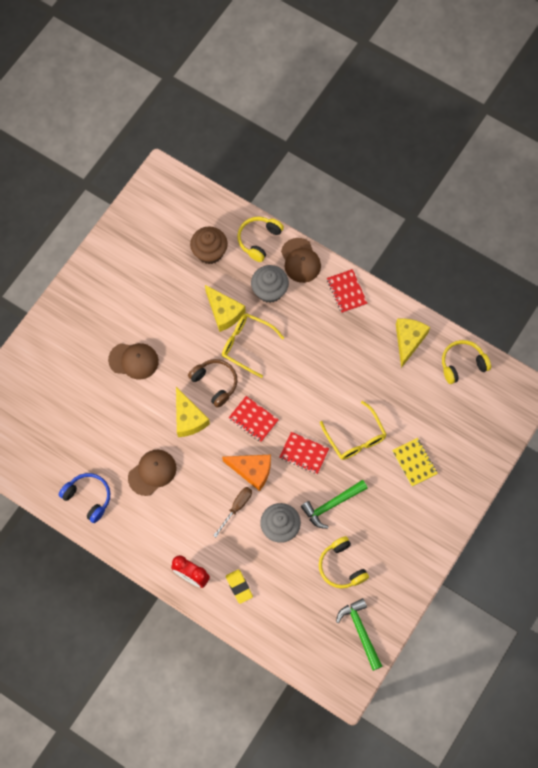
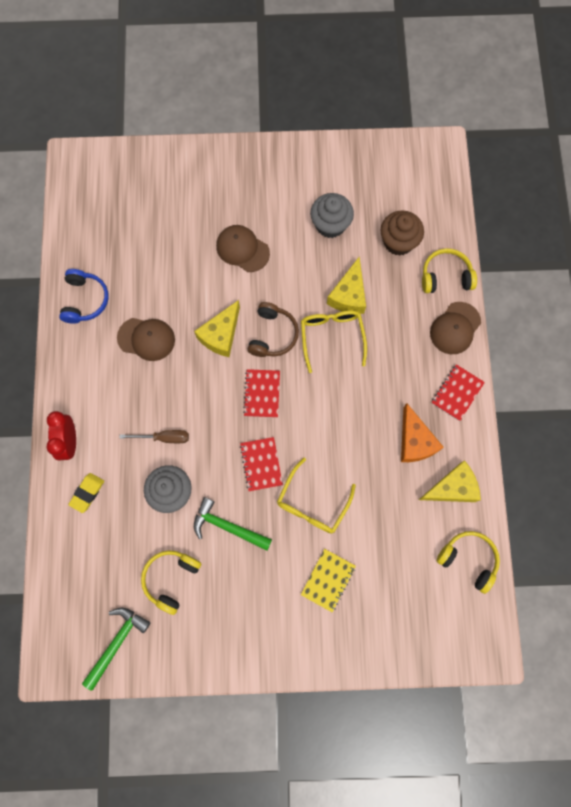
camera: 55 degrees right, 5 degrees up
brown cap [108,343,159,379] -> brown cap turned 150 degrees clockwise [216,225,270,272]
orange cheese [222,455,271,491] -> orange cheese moved to [401,403,444,462]
grey cupcake [251,265,289,303] -> grey cupcake moved to [310,193,354,238]

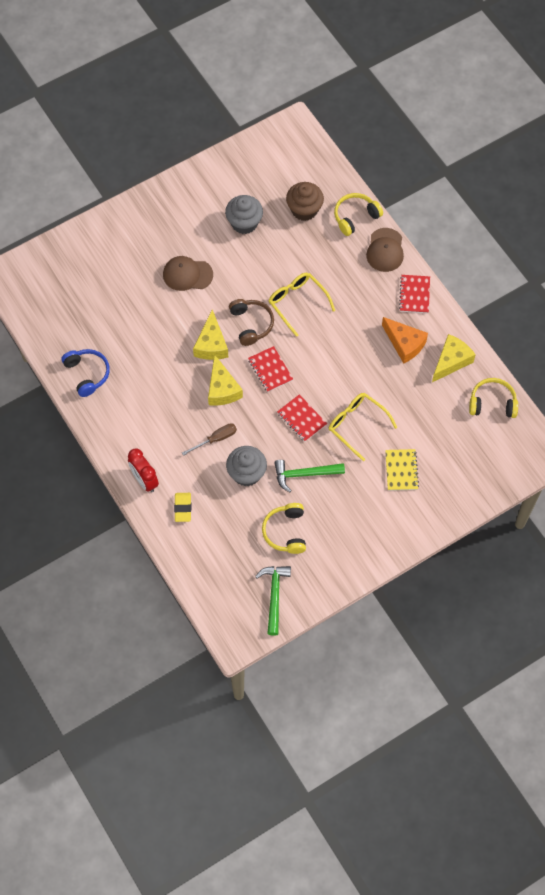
camera: 30 degrees left, 10 degrees down
brown cap [117,318,175,361] -> none
yellow glasses [277,458,356,534] -> yellow glasses turned 135 degrees clockwise [329,393,397,461]
yellow cheese [327,256,366,314] -> yellow cheese moved to [208,355,243,406]

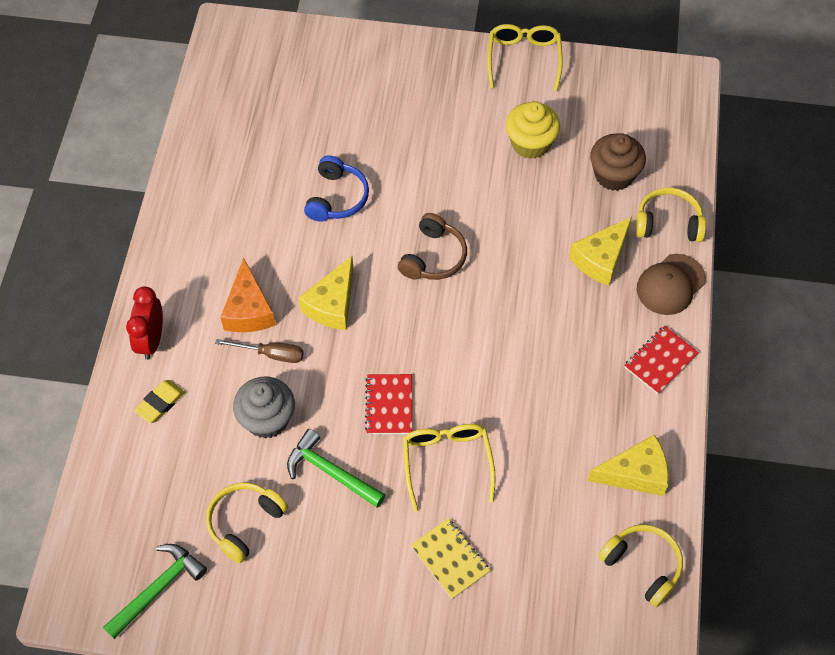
camera: 40 degrees right, 5 degrees down
blue headphones [62,349,110,397] -> blue headphones moved to [304,155,369,222]
brown cap [163,256,213,291] -> none
yellow cheese [193,309,228,360] -> yellow cheese moved to [569,217,632,286]
grey cupcake [225,195,263,234] -> yellow cupcake [506,101,560,159]
red notebook [248,346,293,392] -> none
yellow glasses [269,273,335,337] -> yellow glasses moved to [487,24,563,91]
orange cheese [382,317,428,364] -> orange cheese moved to [220,258,276,332]
yellow notebook [385,449,419,491] -> yellow notebook turned 75 degrees counterclockwise [411,518,490,599]

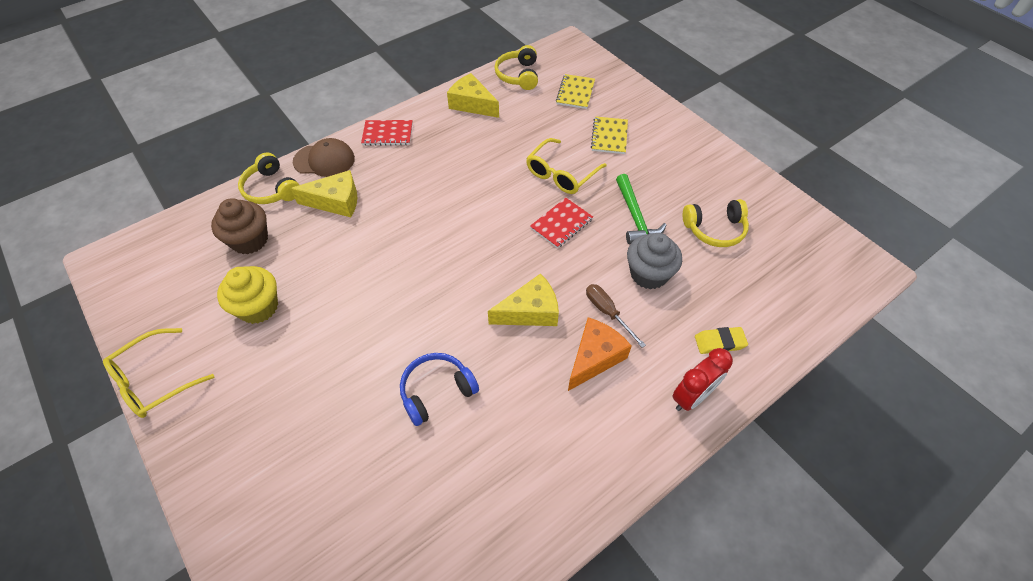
camera: 135 degrees left, 5 degrees down
green hammer [103,544,207,639] -> none
brown headphones [398,213,467,280] -> none
none -> yellow notebook [556,74,595,109]

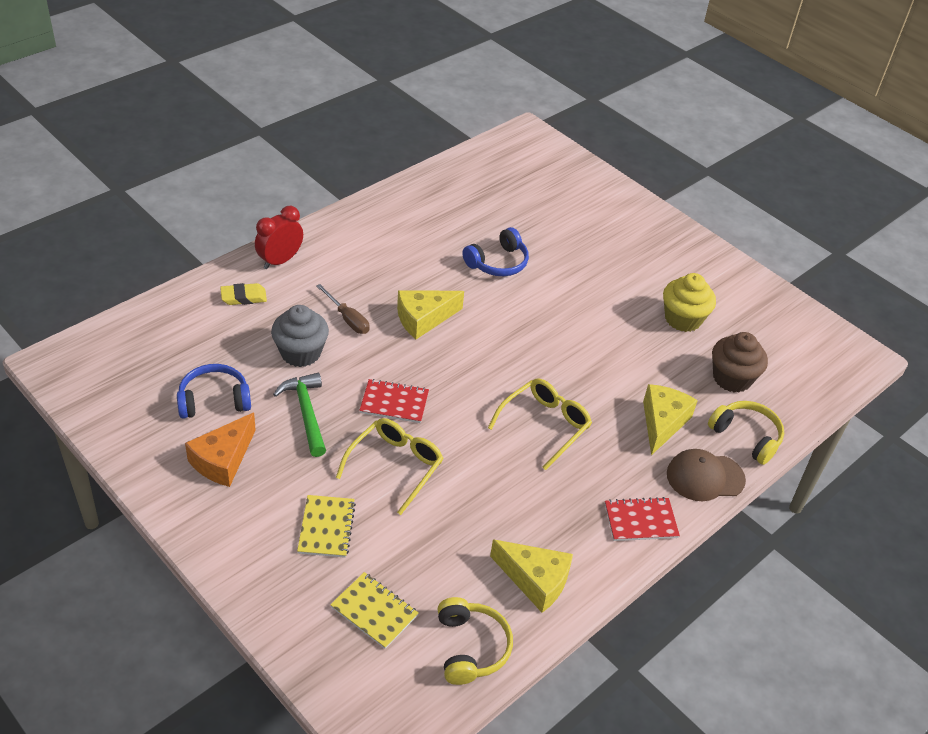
camera: 170 degrees right, 10 degrees down
yellow glasses [103,328,214,418] -> yellow glasses moved to [488,379,592,470]
yellow cheese [290,170,357,217] -> yellow cheese turned 120 degrees clockwise [643,384,698,455]
red notebook [530,198,593,248] -> red notebook turned 60 degrees clockwise [359,379,429,423]
yellow notebook [556,74,595,109] -> yellow notebook turned 60 degrees counterclockwise [330,572,419,649]
orange cheese [568,317,632,391] -> orange cheese moved to [185,413,256,487]
yellow headphones [683,199,749,247] -> blue headphones [177,364,251,419]

